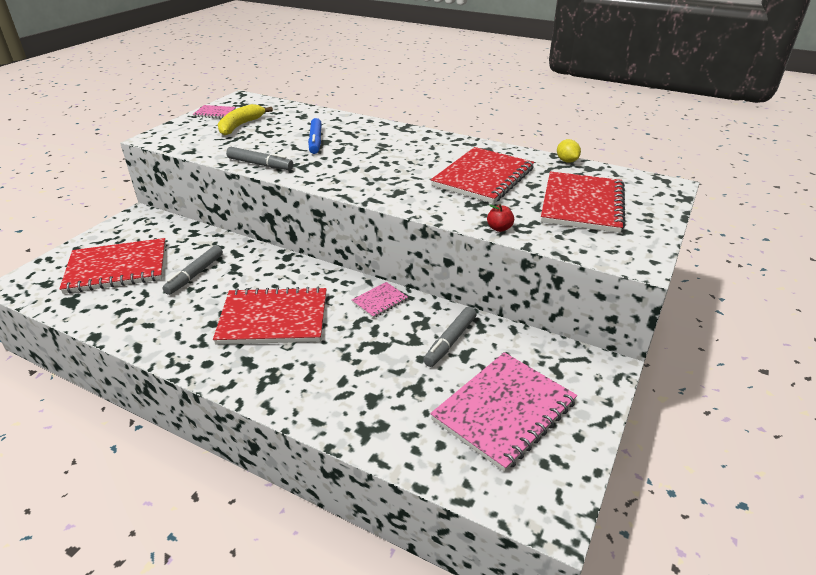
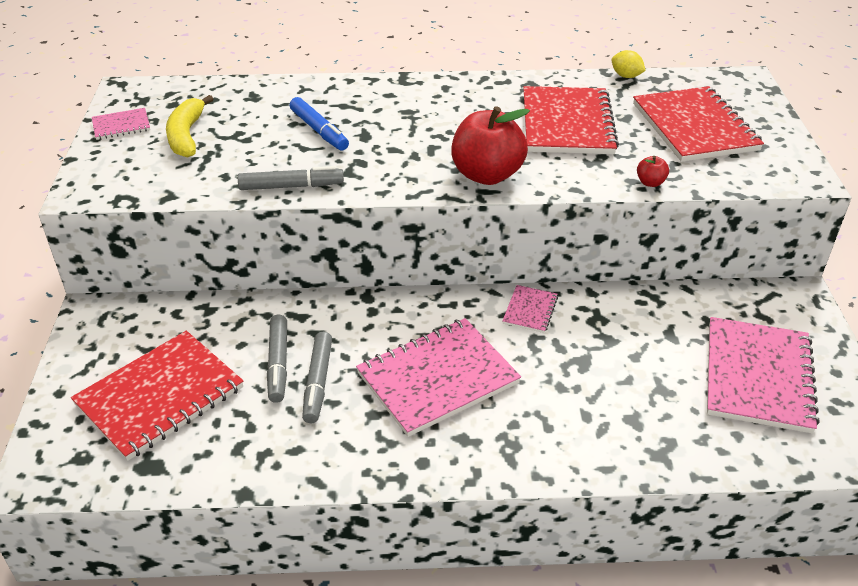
camera: 30 degrees left, 5 degrees up
red notebook [213,287,326,344] -> pink notebook [356,318,521,437]
grey marker [423,307,476,367] -> grey marker moved to [302,332,332,423]
none -> red apple [451,106,530,185]

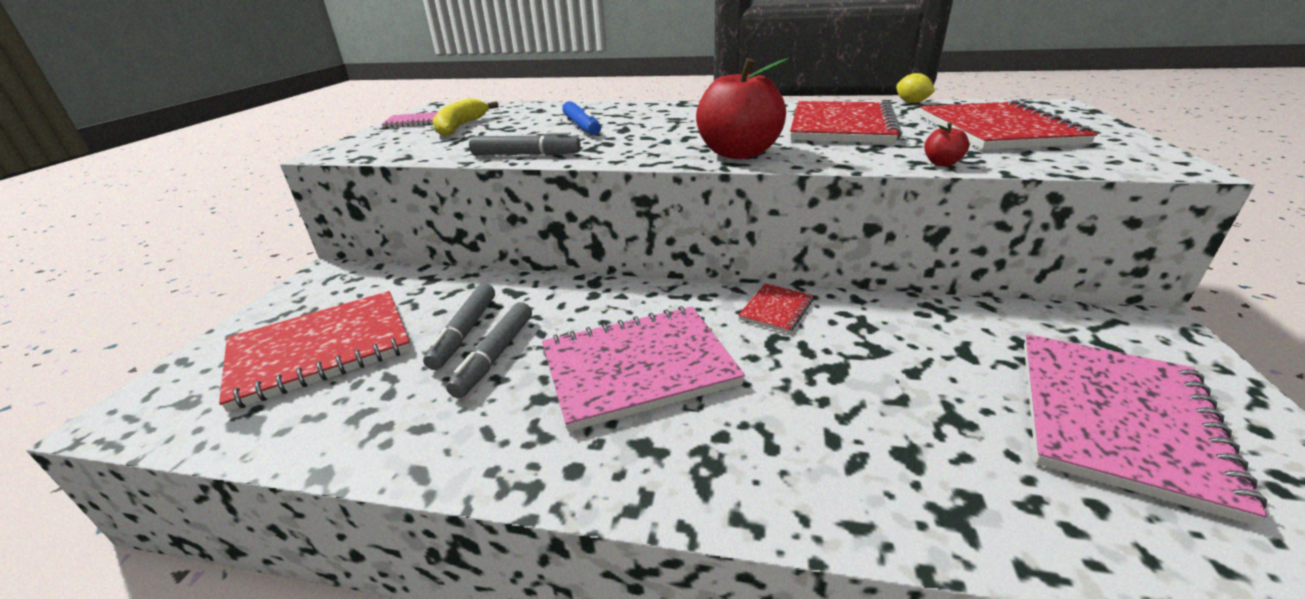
camera: 15 degrees right, 10 degrees down
pink notebook [502,285,558,333] -> red notebook [738,283,813,333]

